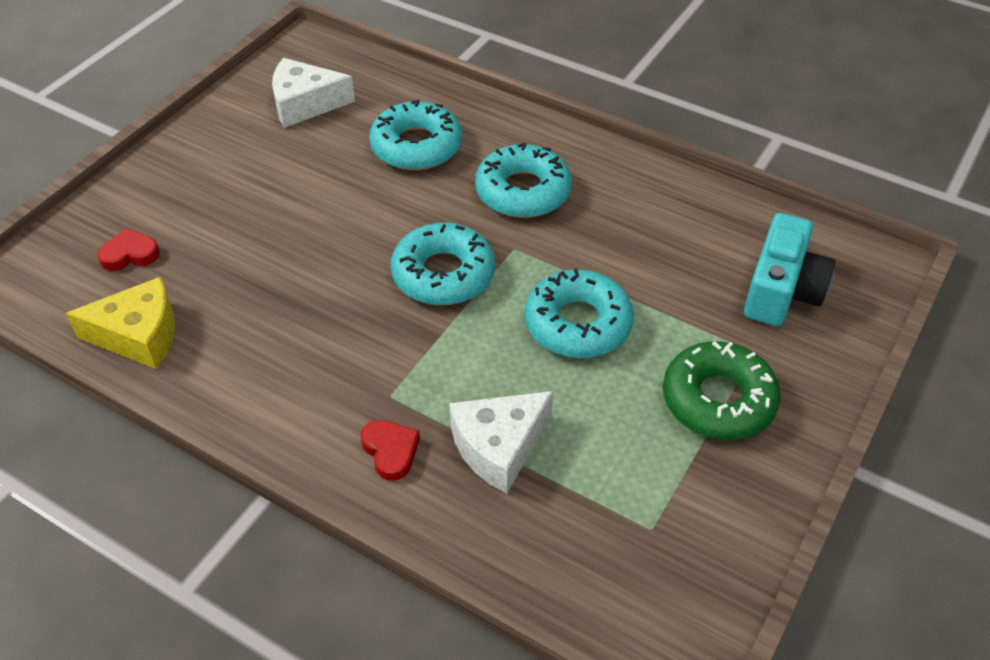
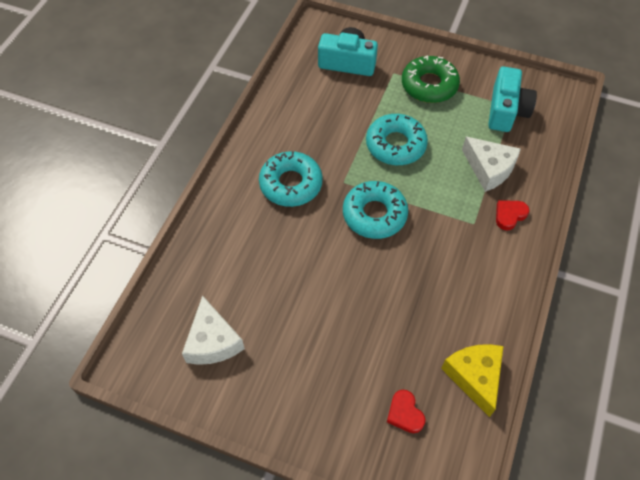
camera: 100 degrees left, 10 degrees up
turquoise donut [369,100,462,170] -> none
none -> turquoise camera [488,66,537,132]

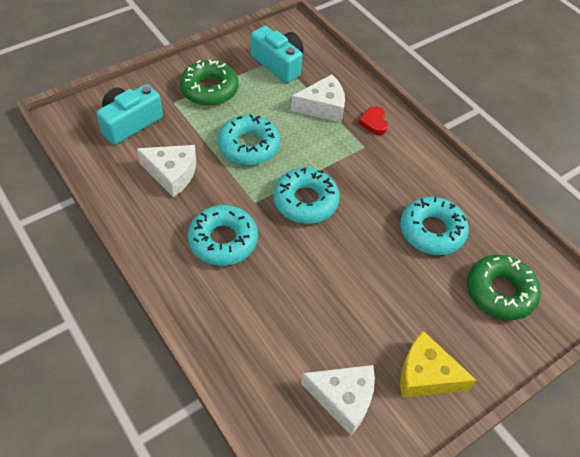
camera: 60 degrees left, 5 degrees down
red heart [387,390,425,433] -> green donut [467,255,541,320]
yellow cheese [441,344,503,417] -> yellow cheese moved to [400,331,477,398]
none -> white cheese [137,145,196,197]
none -> turquoise donut [400,197,469,255]

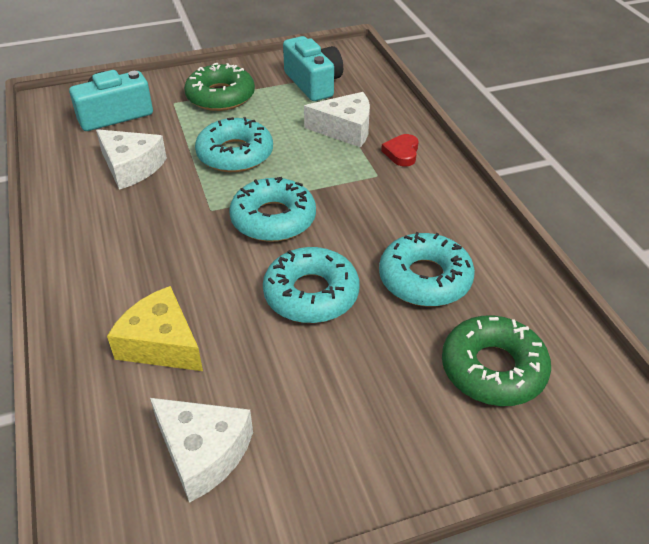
camera: 20 degrees right, 10 degrees down
turquoise donut [188,205,258,266] -> turquoise donut moved to [263,247,359,323]
yellow cheese [400,331,477,398] -> yellow cheese moved to [107,286,203,371]

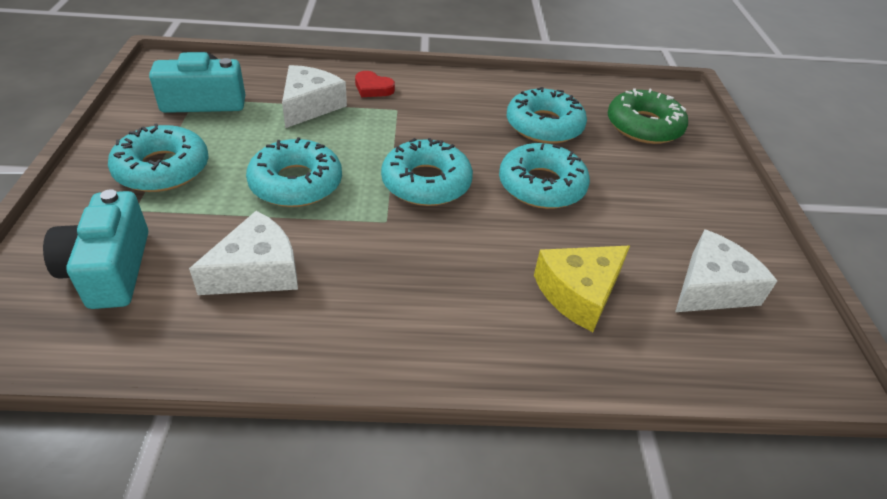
camera: 75 degrees left, 0 degrees up
green donut [184,63,255,111] -> turquoise donut [108,123,209,192]

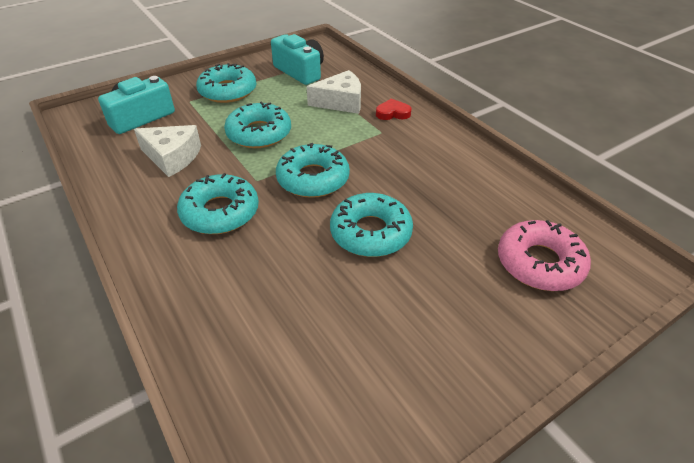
camera: 60 degrees right, 0 degrees up
red heart [355,71,395,97] -> red heart turned 90 degrees clockwise [376,98,411,120]
turquoise donut [507,87,587,144] -> turquoise donut moved to [177,173,259,234]
yellow cheese [534,246,630,332] -> none
green donut [608,88,688,144] -> pink donut [498,220,591,291]
white cheese [675,229,777,312] -> none

